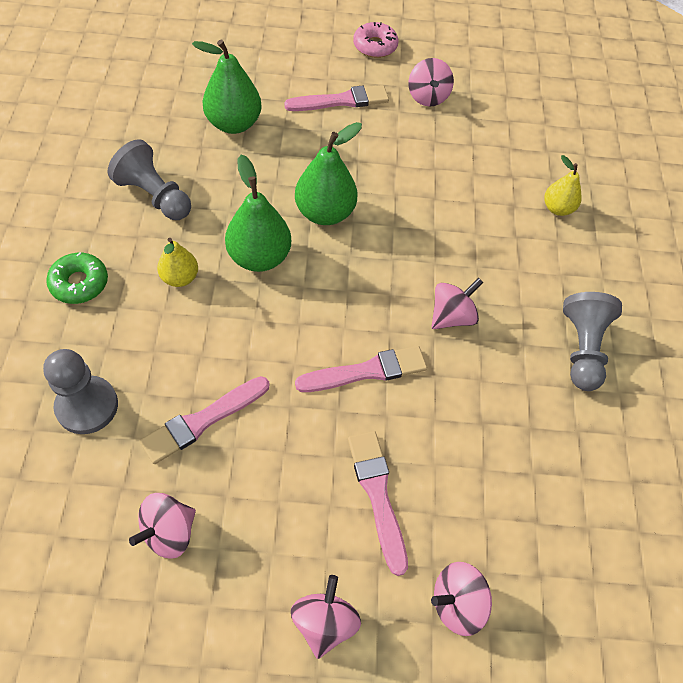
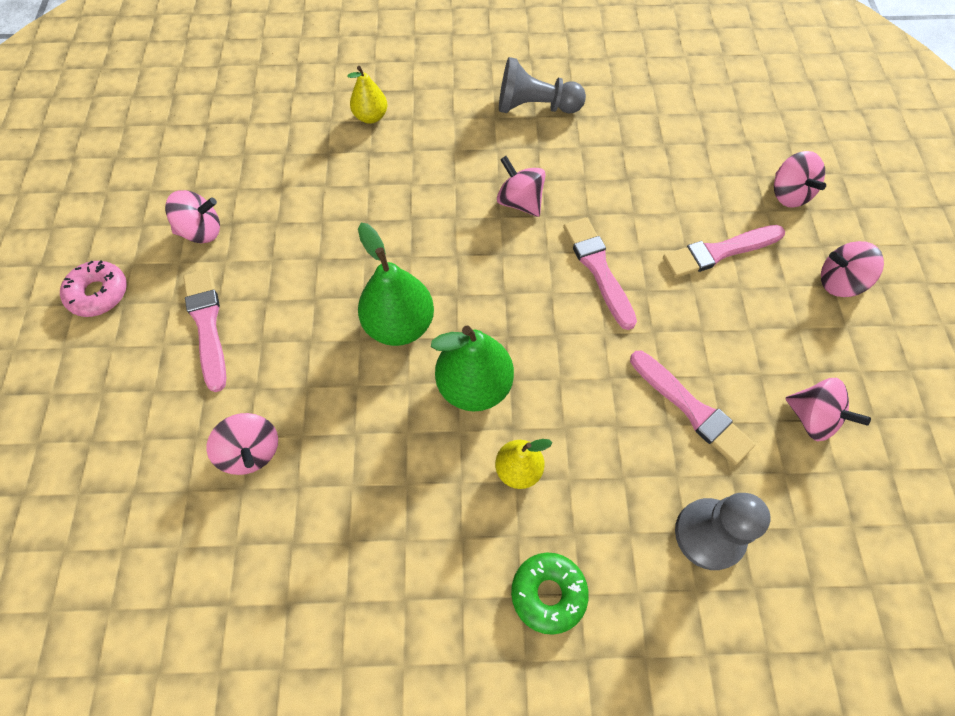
camera: 90 degrees left, 5 degrees up
grey pawn [108,139,191,220] -> none
green pear [192,40,262,134] -> pink spinning top [206,413,278,475]

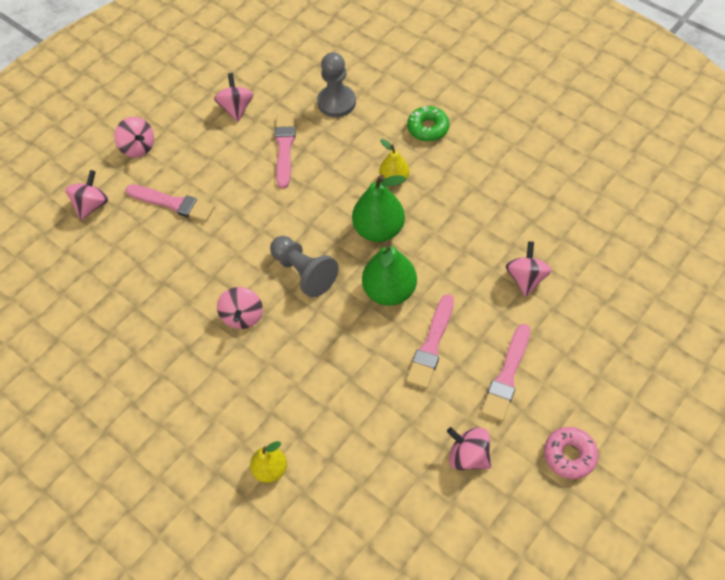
camera: 135 degrees left, 5 degrees down
grey pawn [499,57,586,114] -> grey pawn moved to [270,236,339,298]
pink brush [563,217,637,330] -> pink brush moved to [406,294,454,389]

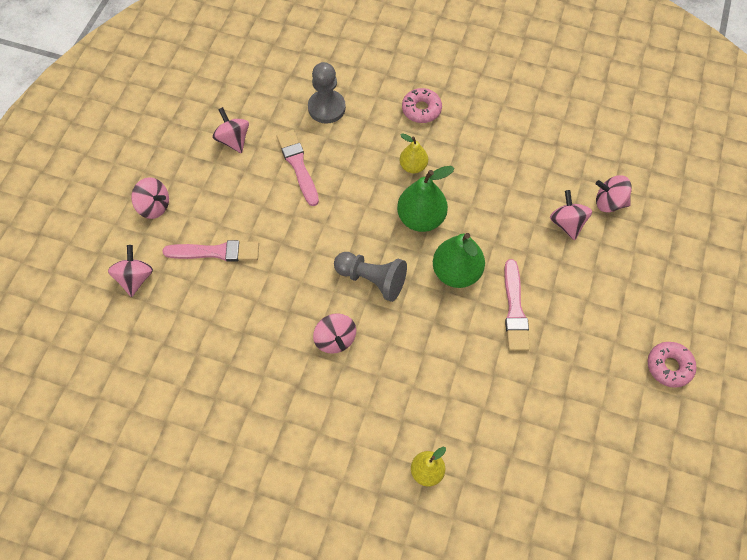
camera: 25 degrees left, 5 degrees up
green donut [407,106,449,141] -> pink donut [402,88,442,123]
pink spinning top [447,427,491,470] -> pink spinning top moved to [596,175,632,212]
pink brush [481,324,530,421] -> none

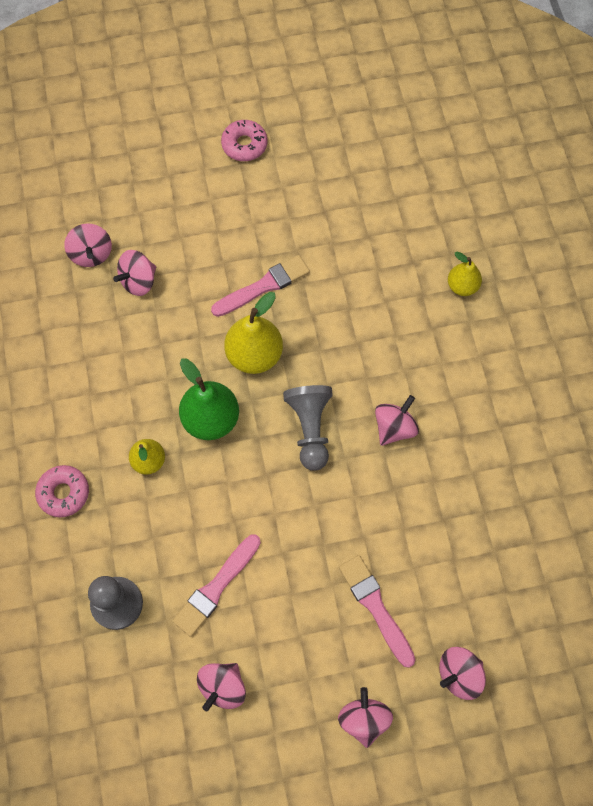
camera: 120 degrees left, 5 degrees up
green pear [433,233,485,288] -> yellow pear [224,292,283,374]

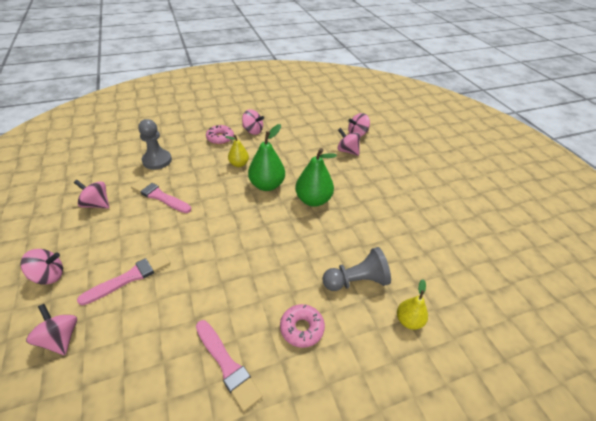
camera: 80 degrees right, 25 degrees down
pink brush [211,255,310,317] -> pink brush moved to [196,320,262,412]
pink donut [221,120,267,161] -> pink donut moved to [280,304,325,348]
yellow pear [224,292,283,374] -> green pear [295,148,337,207]
grey pawn [283,385,333,471] -> grey pawn moved to [322,247,391,291]
pink spinning top [375,395,419,446] -> pink spinning top moved to [242,109,264,135]

